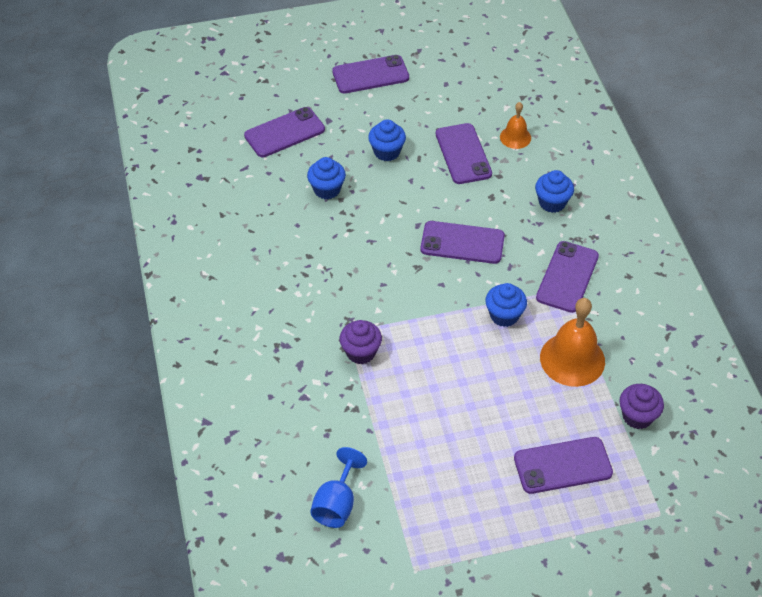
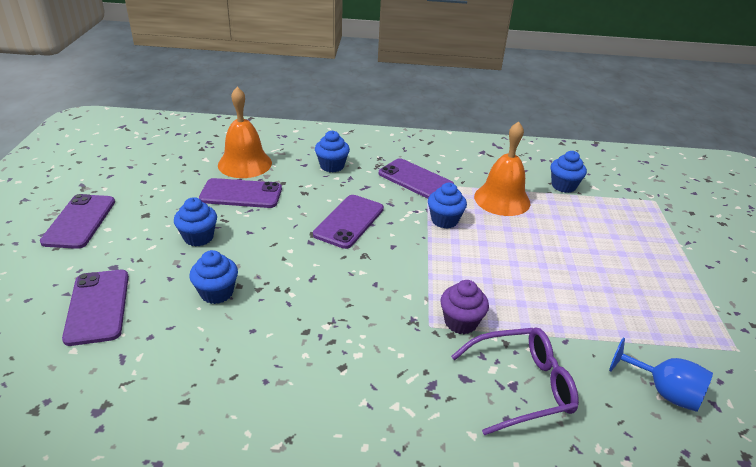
camera: 75 degrees left, 15 degrees down
orange bell [500,102,531,149] -> orange bell [218,87,272,178], size x1.80
purple phone [514,437,613,494] -> none
purple cupcake [619,384,664,429] -> blue cupcake [551,151,587,193]
none -> purple glasses [451,327,579,436]

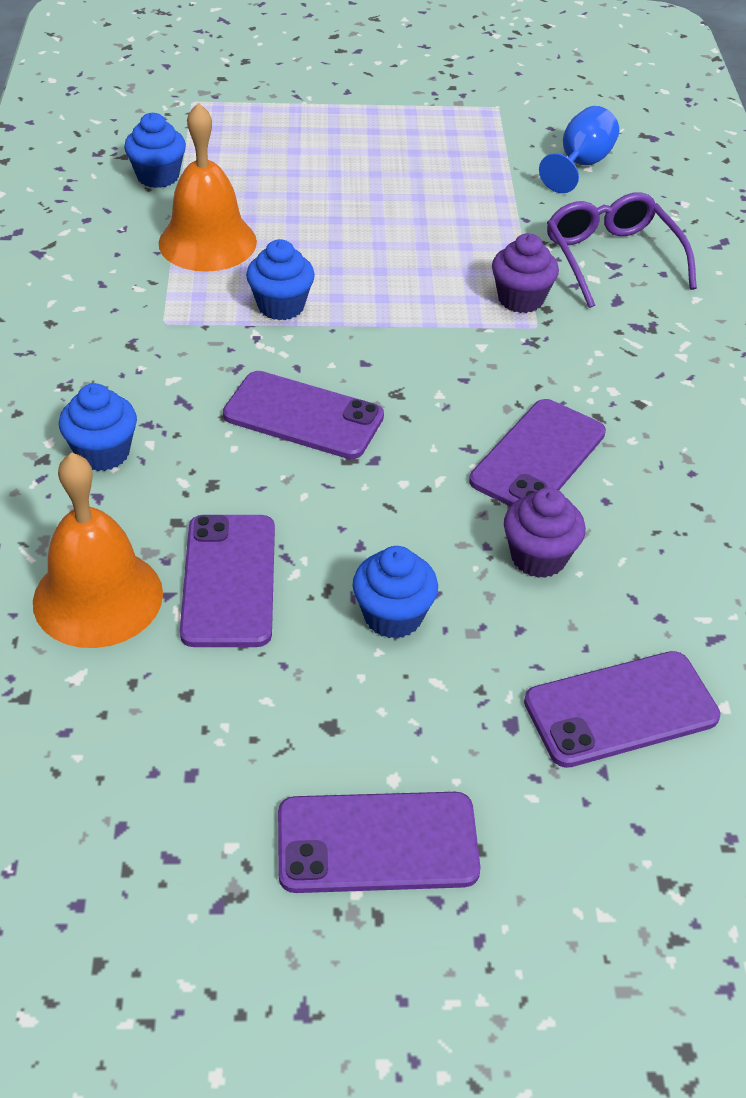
camera: 95 degrees left, 10 degrees up
blue cupcake [189,250,238,304] -> purple cupcake [504,488,586,578]
purple phone [379,158,454,199] -> purple phone moved to [469,399,606,506]

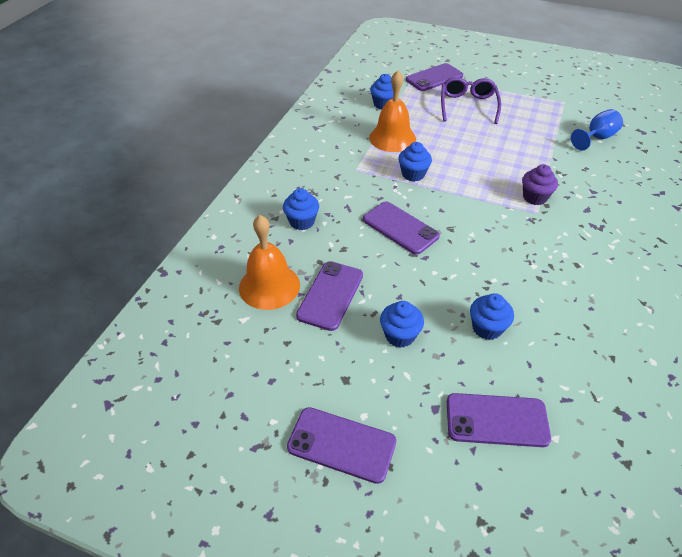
camera: 25 degrees right, 0 degrees up
purple phone [469,399,606,506] -> purple phone moved to [406,63,463,91]
purple cupcake [504,488,586,578] -> blue cupcake [470,293,514,340]
purple glasses [547,192,697,308] -> purple glasses moved to [441,77,501,124]

